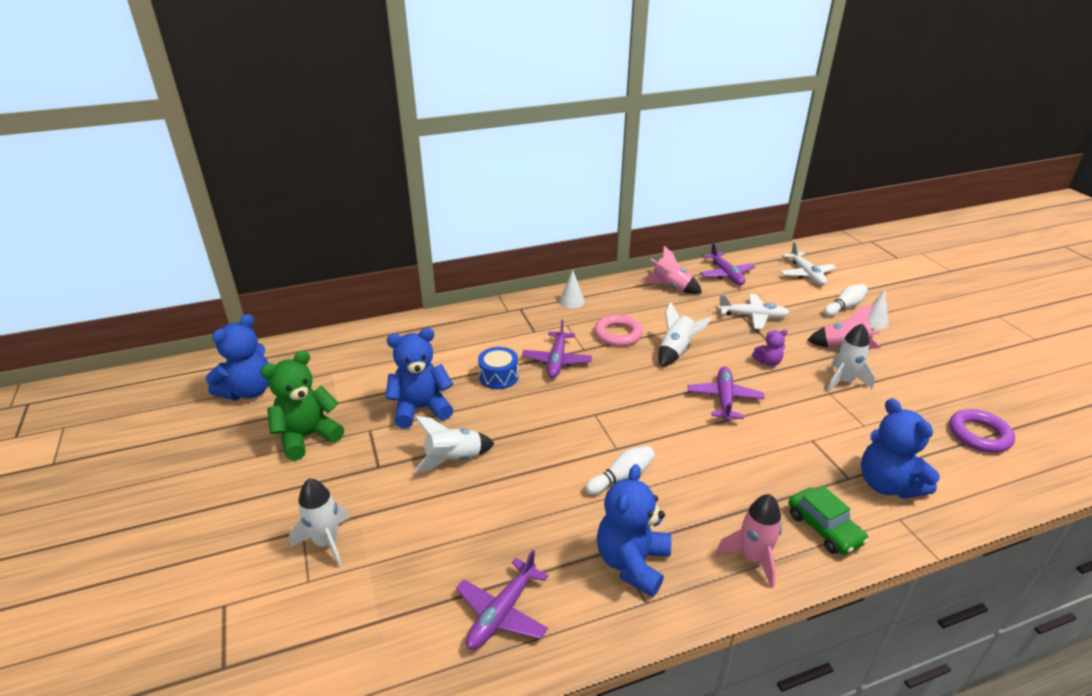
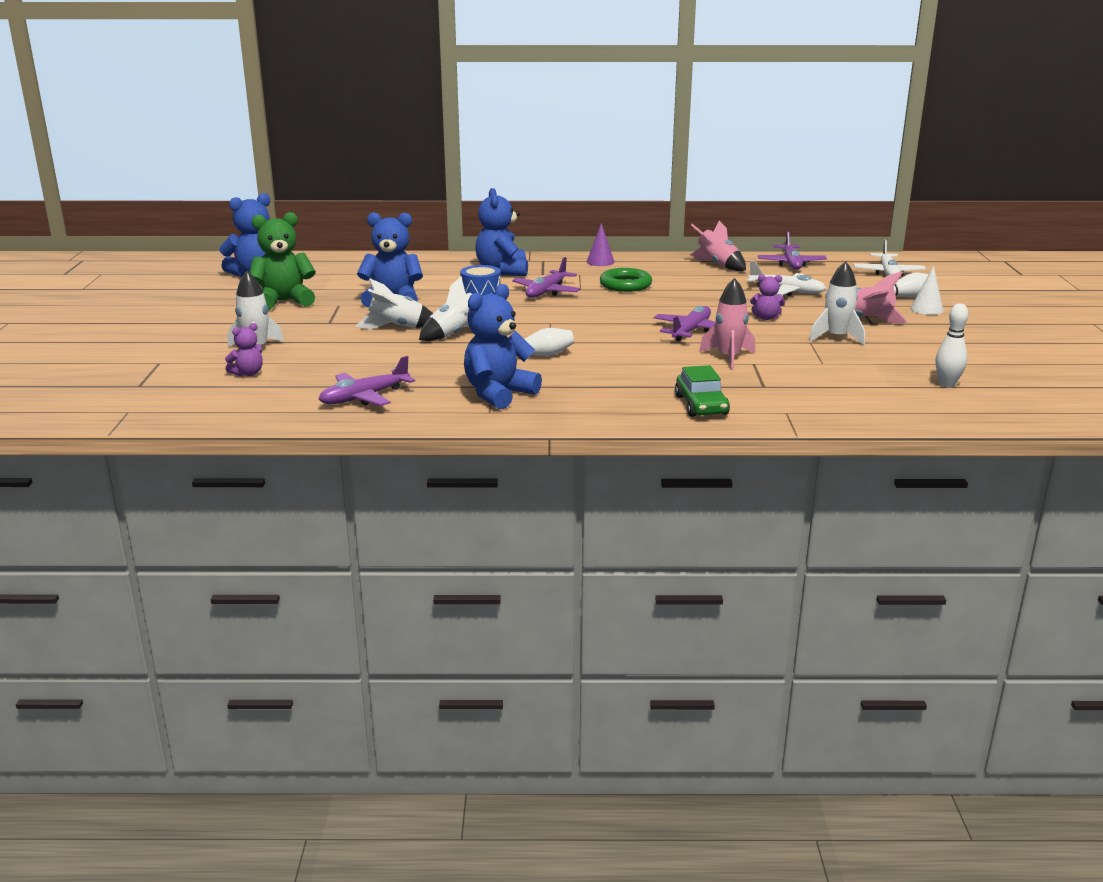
camera: 20 degrees right, 10 degrees down
white cone [559,270,585,309] -> purple cone [587,223,615,266]
pink ring [594,314,643,347] -> green ring [600,268,652,292]
white rocket [658,301,712,367] -> white rocket moved to [419,277,492,341]
pink rocket [716,494,782,588] -> pink rocket moved to [699,278,755,370]
blue teddy bear [861,398,940,499] -> blue teddy bear moved to [475,188,528,276]
purple ring [949,409,1015,453] -> white bowling pin [935,303,969,388]
none -> purple teddy bear [225,323,263,376]

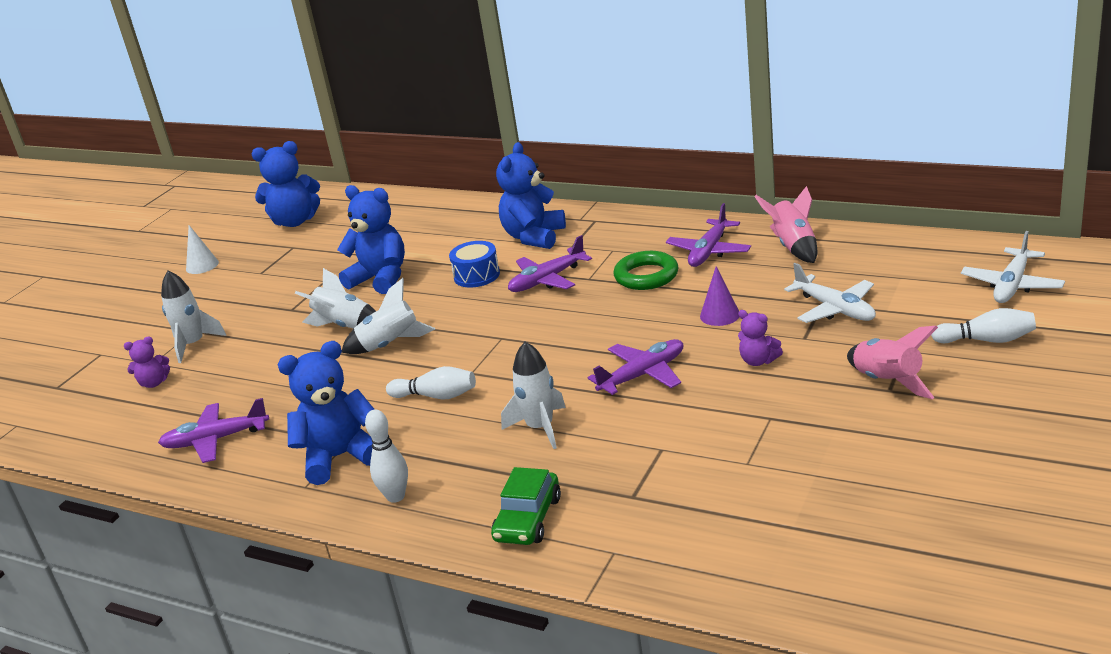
camera: 30 degrees right, 5 degrees up
green teddy bear [250,212,316,310] -> none
purple cone [587,223,615,266] -> purple cone moved to [700,266,739,326]
pink rocket [699,278,755,370] -> none
purple plane [758,231,827,270] -> purple plane moved to [666,203,751,267]
white rocket [809,261,865,346] -> white rocket moved to [501,342,566,449]
white cone [910,266,944,315] -> white cone moved to [186,225,219,274]
white bowling pin [935,303,969,388] -> white bowling pin moved to [365,410,408,503]

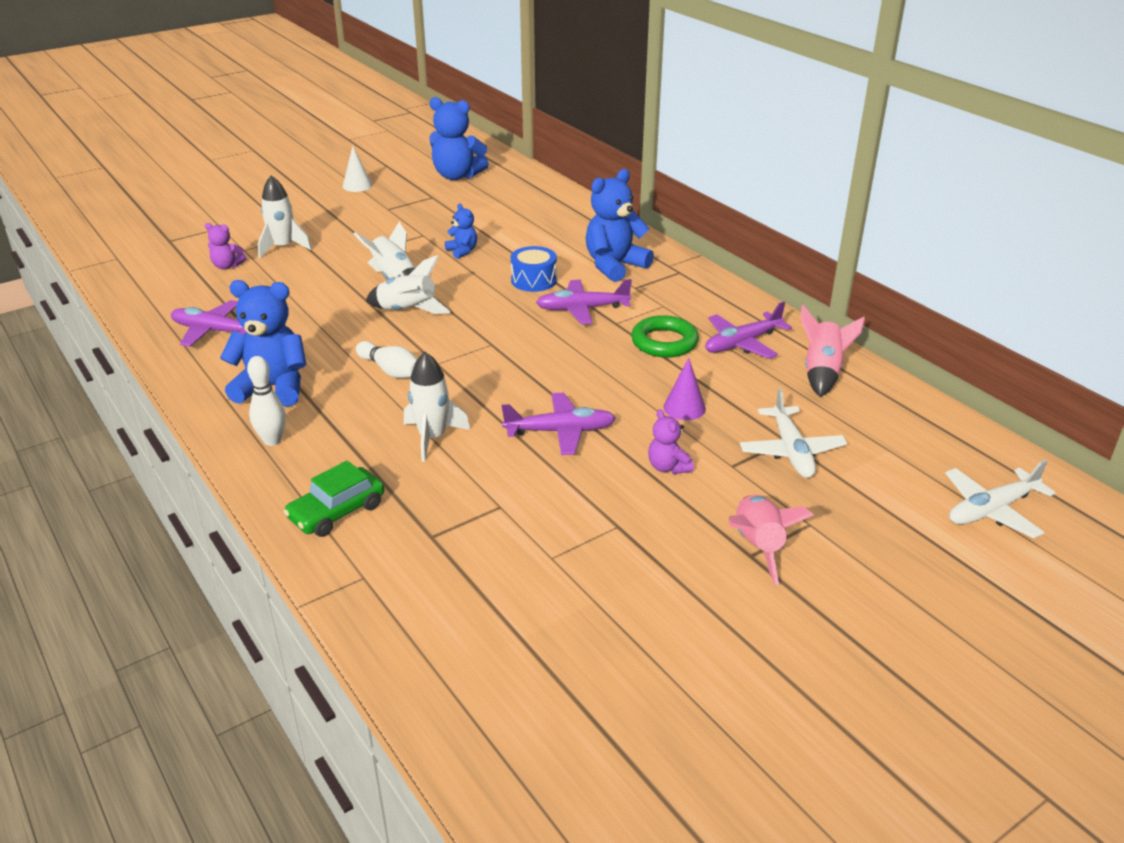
camera: 25 degrees right, 5 degrees up
blue teddy bear [337,185,405,294] -> blue teddy bear [445,203,477,259], size x0.51
white bowling pin [931,308,1036,343] -> none

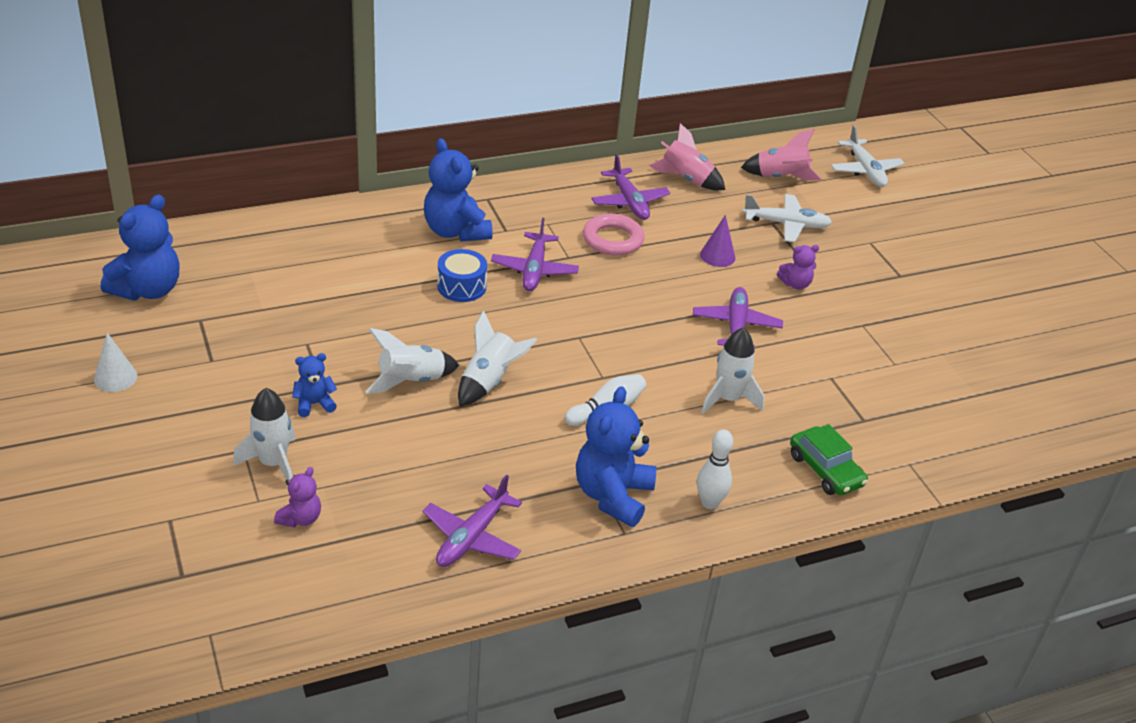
camera: 80 degrees left, 5 degrees up
blue teddy bear [445,203,477,259] -> blue teddy bear moved to [292,353,337,417]
green ring [631,315,699,358] -> pink ring [583,214,645,256]
pink rocket [728,495,814,585] -> pink rocket moved to [741,129,822,181]

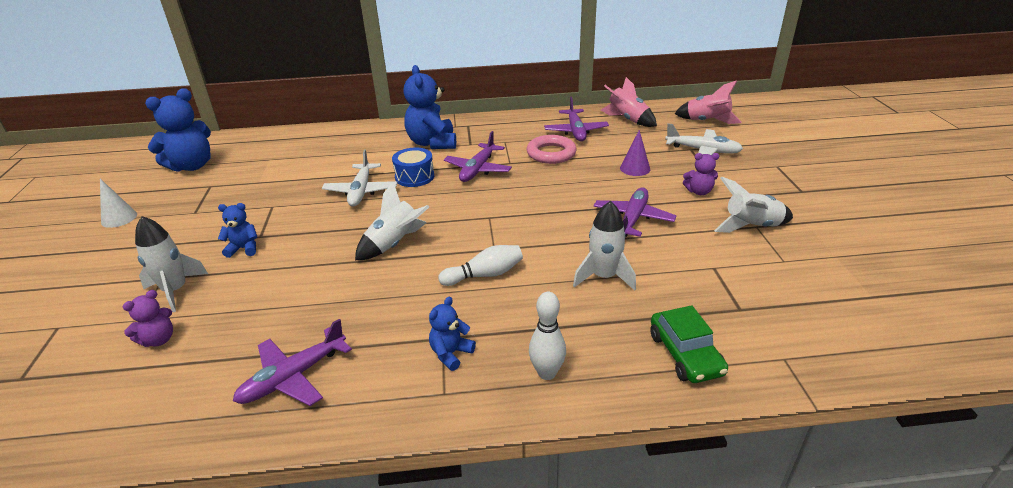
camera: 20 degrees right, 5 degrees down
white rocket [366,328,459,394] -> white rocket moved to [714,177,793,233]
blue teddy bear [576,386,656,527] -> blue teddy bear [429,296,476,371], size x0.51
white plane [831,125,905,187] -> white plane moved to [322,149,398,207]

